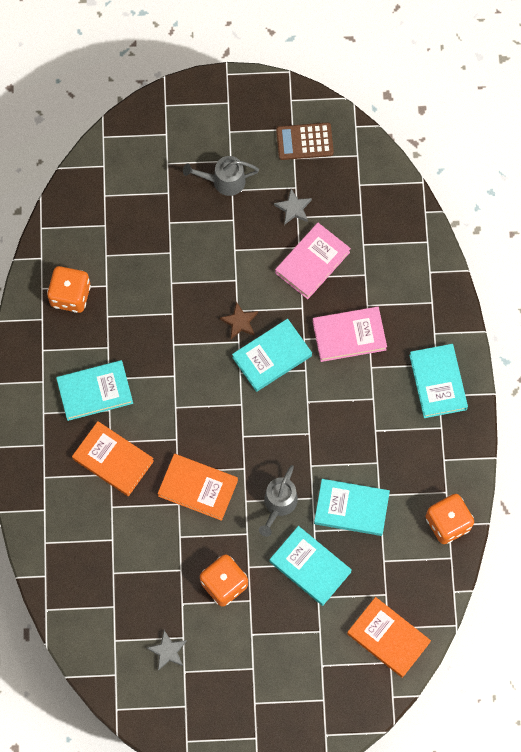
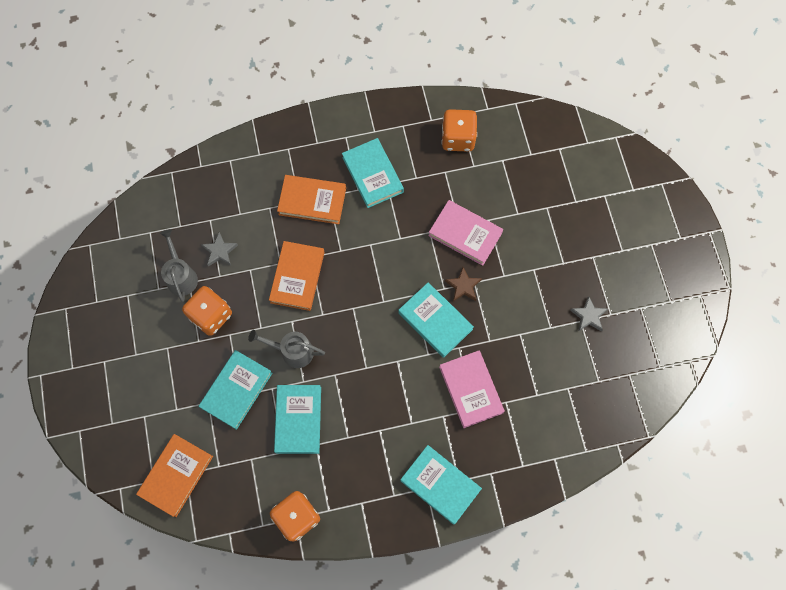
camera: 80 degrees right, 0 degrees up
orange book [72,421,154,496] -> orange book turned 75 degrees clockwise [277,175,346,224]
grey star [147,630,187,671] -> grey star moved to [201,232,238,266]
grey watering can [183,156,259,196] -> grey watering can moved to [160,229,198,302]
pink book [275,223,351,299] -> pink book moved to [428,200,503,266]
brown calculator [276,122,334,160] -> none
turquoise book [409,344,468,418] -> turquoise book turned 60 degrees clockwise [400,445,482,525]

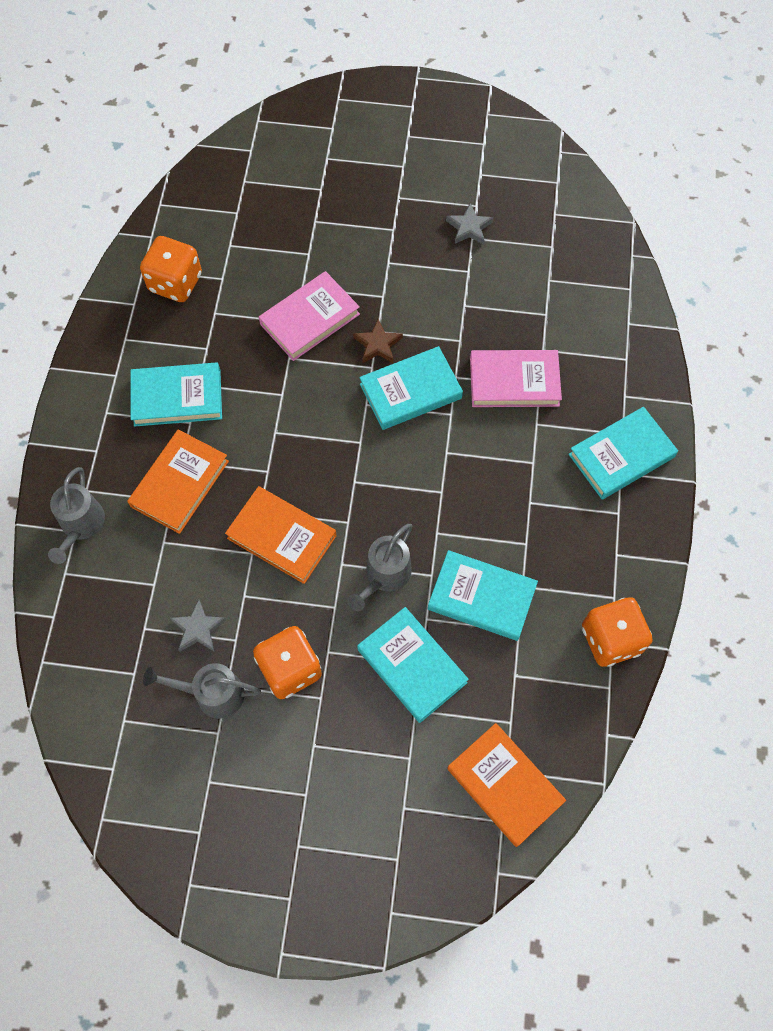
camera: 70 degrees left, 5 degrees down
none -> grey watering can [48,467,105,564]

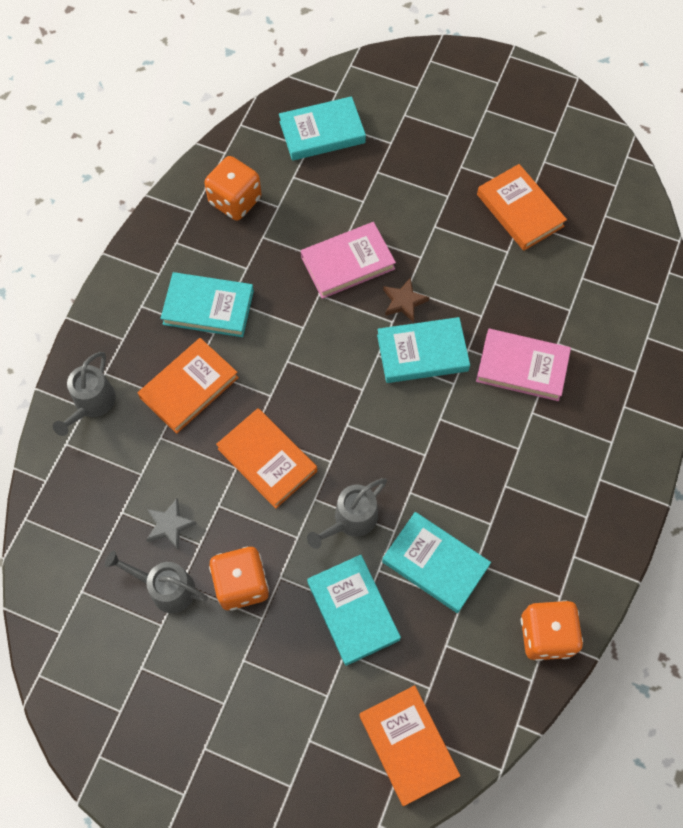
camera: 15 degrees right, 0 degrees up
grey star [446,203,494,245] -> orange book [477,164,567,251]
turquoise book [569,407,678,499] -> turquoise book moved to [279,96,366,161]

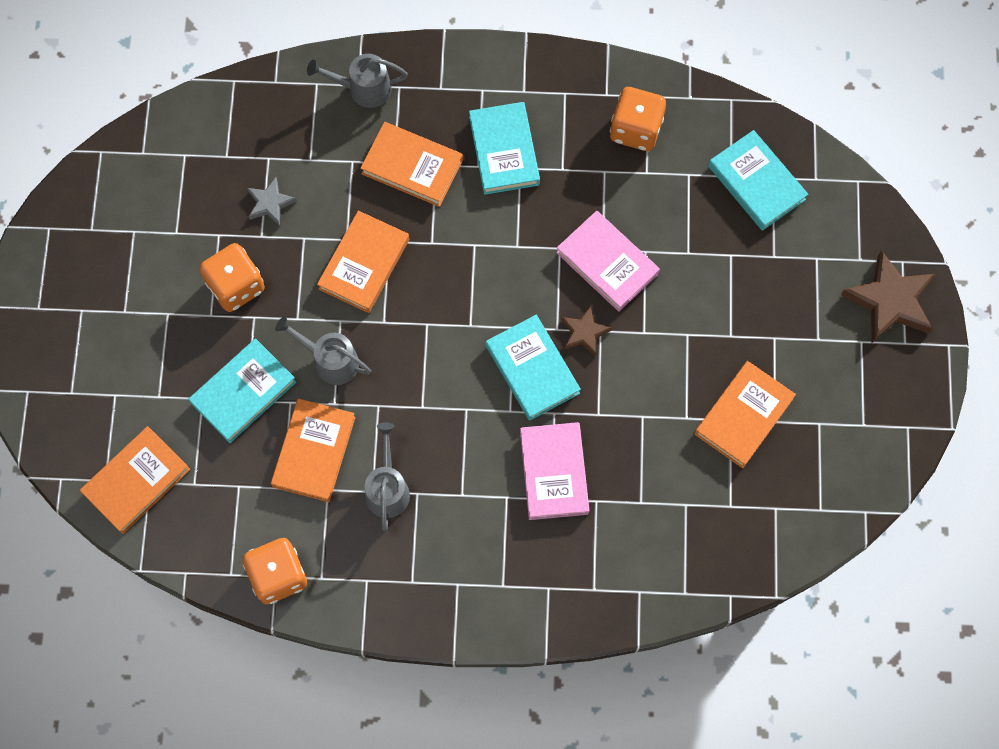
camera: 70 degrees right, 5 degrees up
grey watering can [105,551,208,613] -> grey watering can moved to [365,422,410,531]
turquoise book [382,512,491,613] -> orange book [271,398,356,502]
none -> brown star [841,250,935,343]

